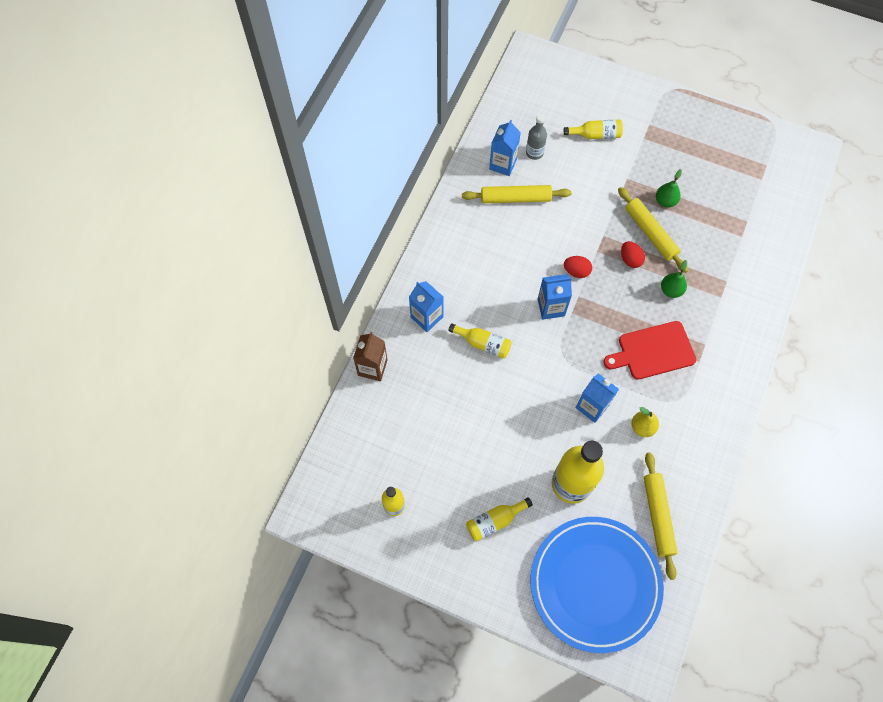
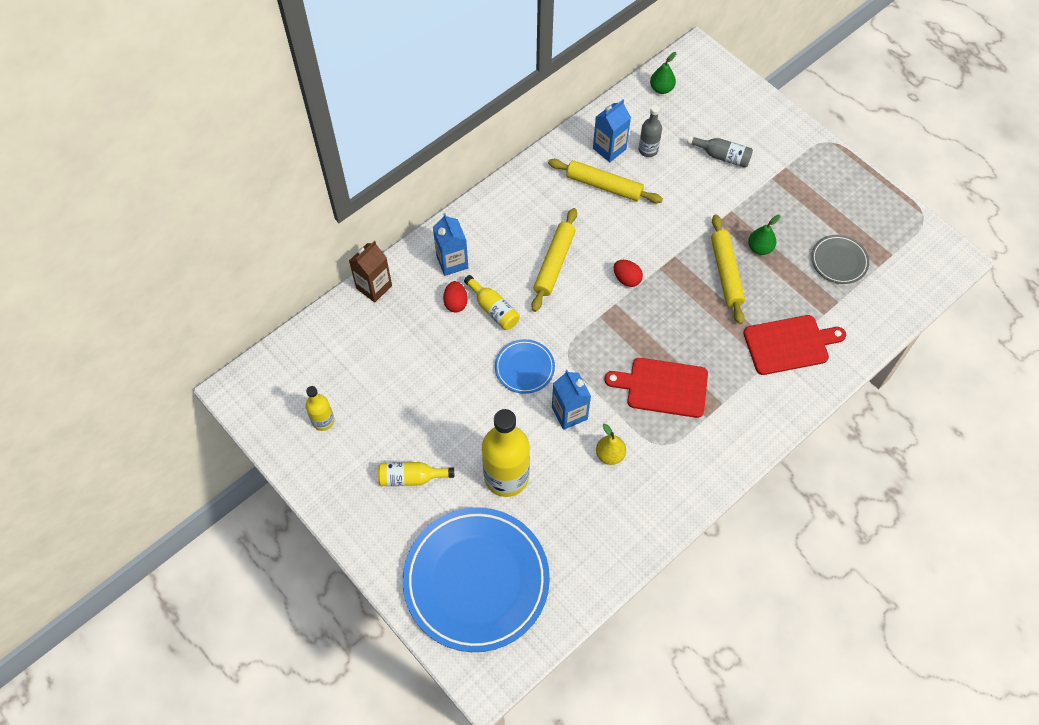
camera: 25 degrees right, 5 degrees down
blue carton [538,274,572,320] -> none
yellow bottle [564,119,623,139] -> grey bottle [687,135,753,168]
red egg [621,241,645,268] -> red egg moved to [443,281,468,313]
yellow rolling pin [644,452,678,580] -> yellow rolling pin moved to [531,208,577,312]
green pear [661,260,687,298] -> green pear moved to [650,52,676,94]
none -> blue plate [495,339,555,394]
none -> red cutting board [743,315,846,375]
none -> grey plate [811,235,869,284]

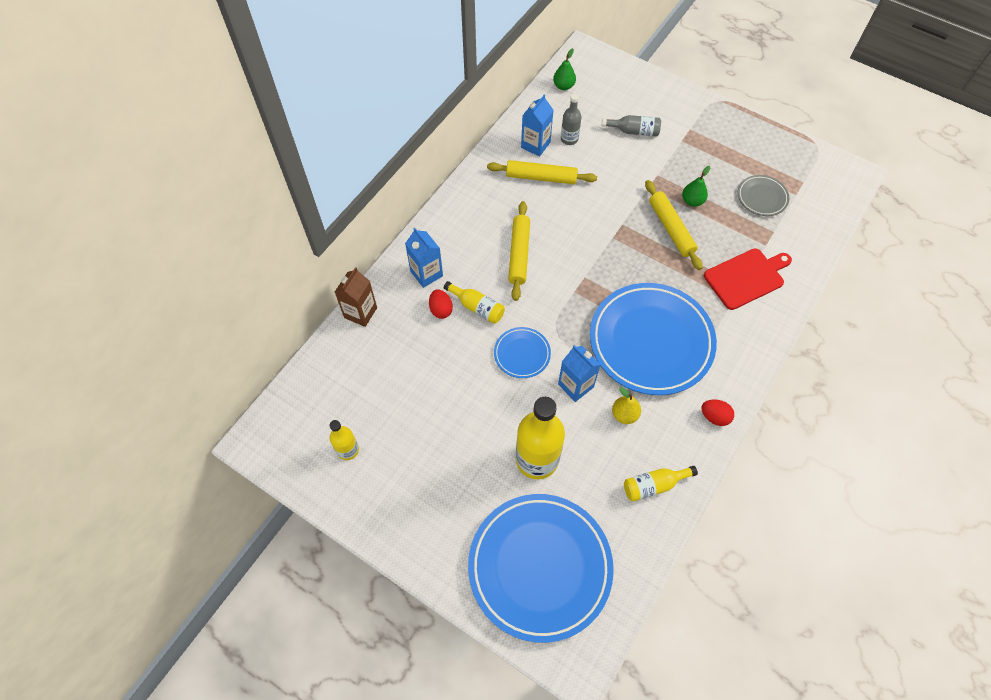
camera: 15 degrees left, 0 degrees up
yellow bottle [378,462,454,486] -> yellow bottle moved to [624,466,698,502]
red cutting board [604,358,708,418] -> blue plate [590,283,717,395]
red egg [614,260,643,287] -> red egg moved to [701,399,734,426]

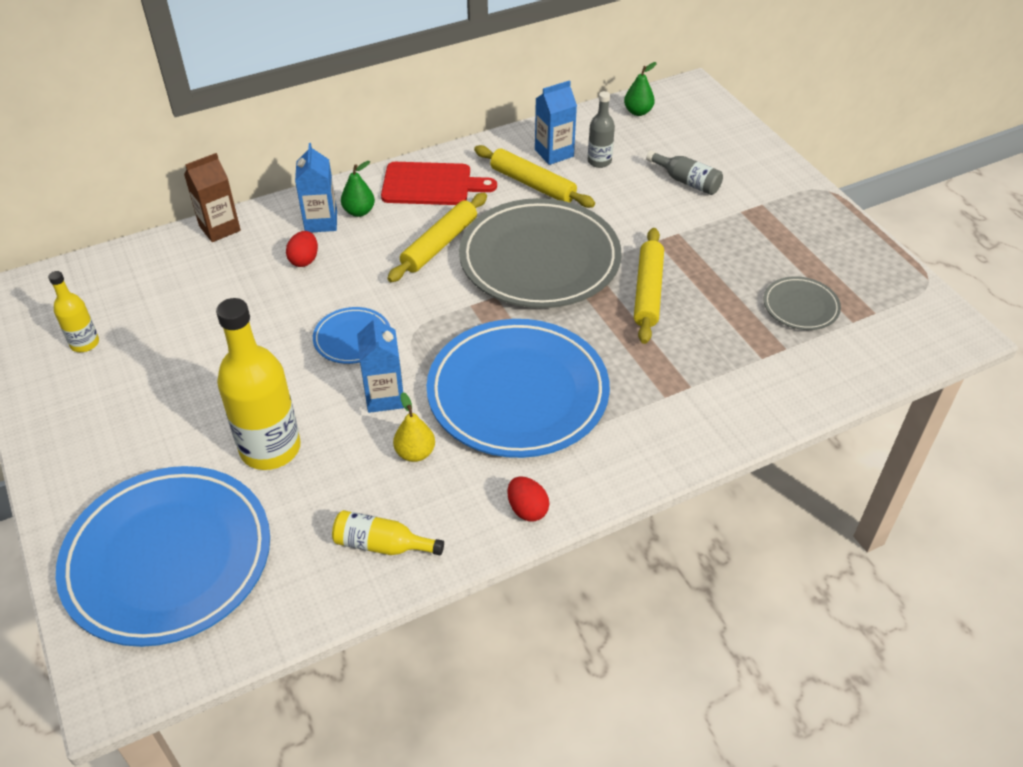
camera: 30 degrees right, 15 degrees down
yellow bottle [444,281,505,324] -> none
green pear [682,166,710,207] -> green pear moved to [341,161,375,217]
red cutting board [704,248,792,310] -> red cutting board moved to [381,162,497,205]
none -> grey plate [459,198,621,308]

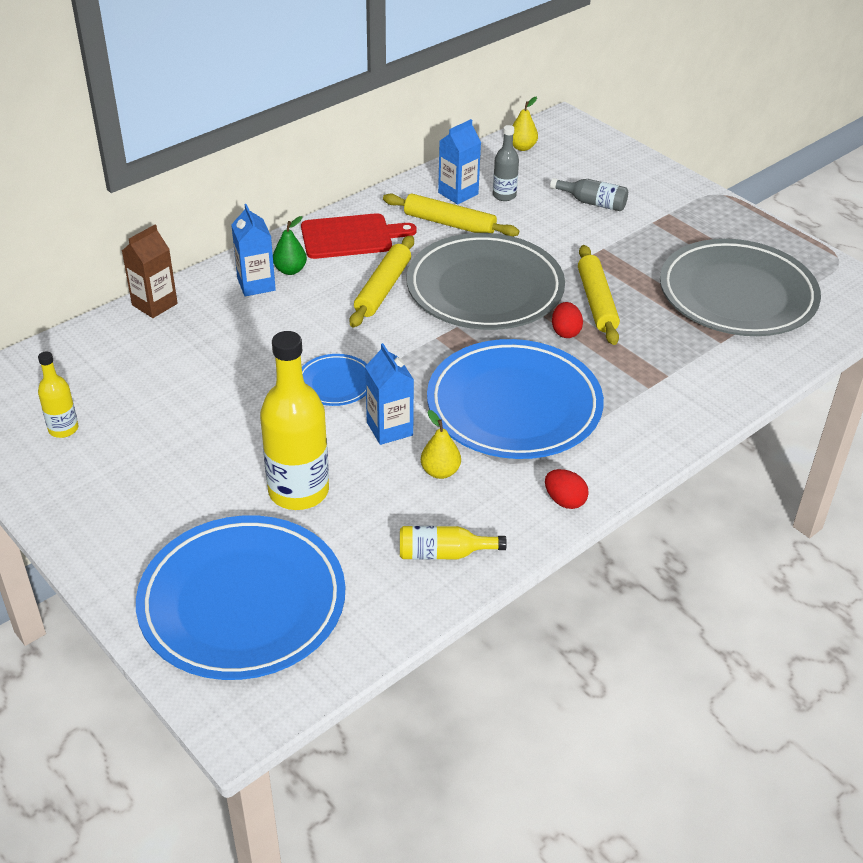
camera: 15 degrees left, 5 degrees down
red egg [286,231,318,267] -> red egg moved to [552,302,583,338]
green pear [624,62,656,116] -> yellow pear [512,97,538,151]
grey plate [763,276,841,330] -> grey plate [660,239,821,336], size x2.22

